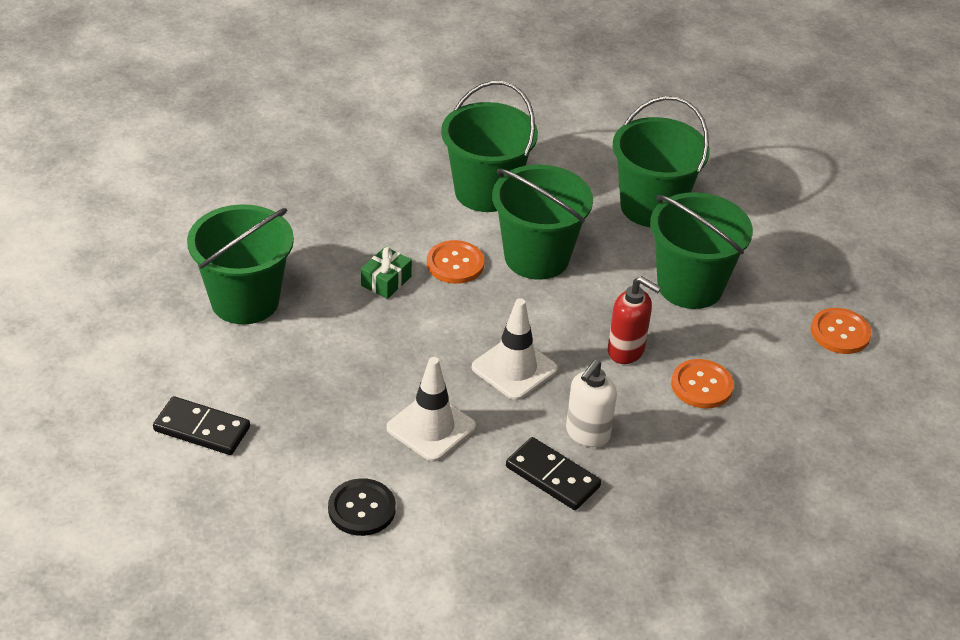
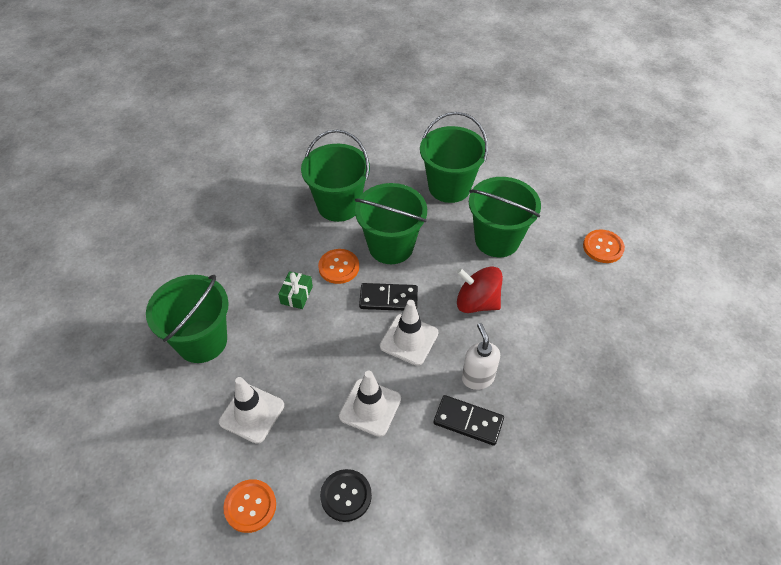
camera: 15 degrees left, 10 degrees up
black domino [153,396,250,455] -> black domino moved to [359,283,418,311]
white soap dispenser [566,360,617,447] -> white soap dispenser turned 150 degrees clockwise [462,323,500,390]
red soap dispenser [608,276,661,364] -> red spinning top [457,267,503,313]
orange button [671,359,734,408] -> orange button moved to [223,479,276,533]
none -> white traffic cone [219,377,284,444]

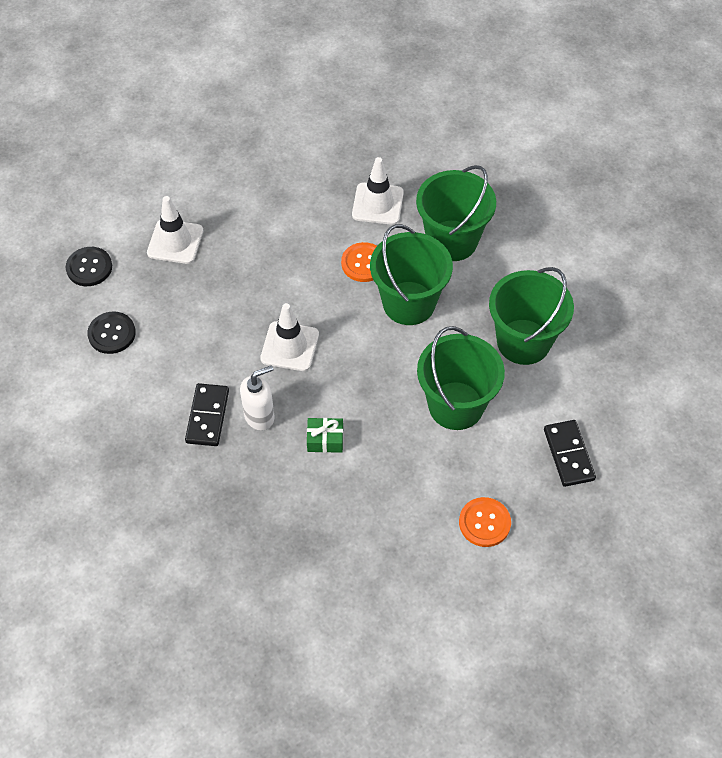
camera: 75 degrees right, 5 degrees up
green bucket [146,275,229,363] -> none
orange button [223,479,276,533] -> black button [66,247,112,286]
green gift [278,271,313,309] -> green gift moved to [307,418,343,453]
white traffic cone [339,371,401,437] -> white traffic cone moved to [352,157,404,225]
black domino [359,283,418,311] -> black domino moved to [544,420,596,487]
red spinning top [457,267,503,313] -> none

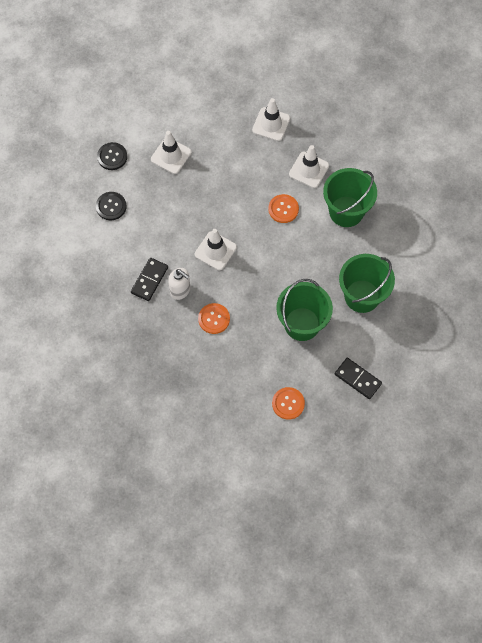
camera: 20 degrees right, 10 degrees up
white soap dispenser [240,365,274,431] -> white soap dispenser turned 45 degrees clockwise [168,268,190,300]
green gift [307,418,343,453] -> orange button [198,303,230,334]
green bucket [370,224,453,325] -> none
black domino [544,420,596,487] -> black domino turned 60 degrees counterclockwise [335,358,382,399]
none -> white traffic cone [252,98,290,141]

